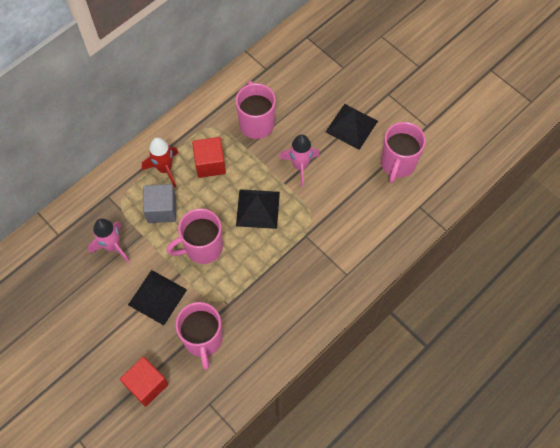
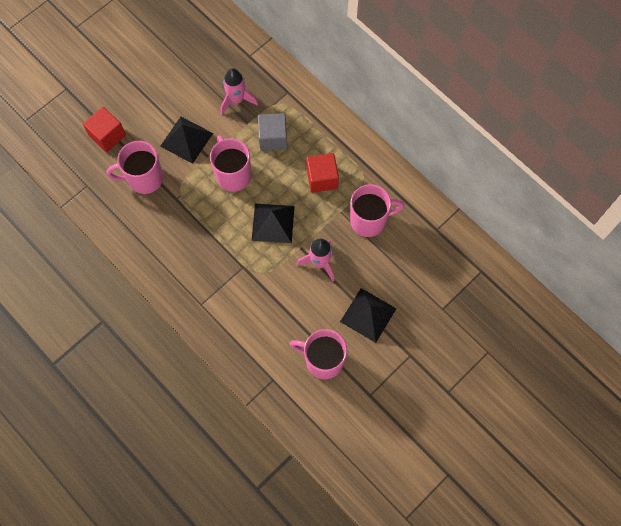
camera: 90 degrees right, 5 degrees up
red rocket [142,137,179,188] -> none

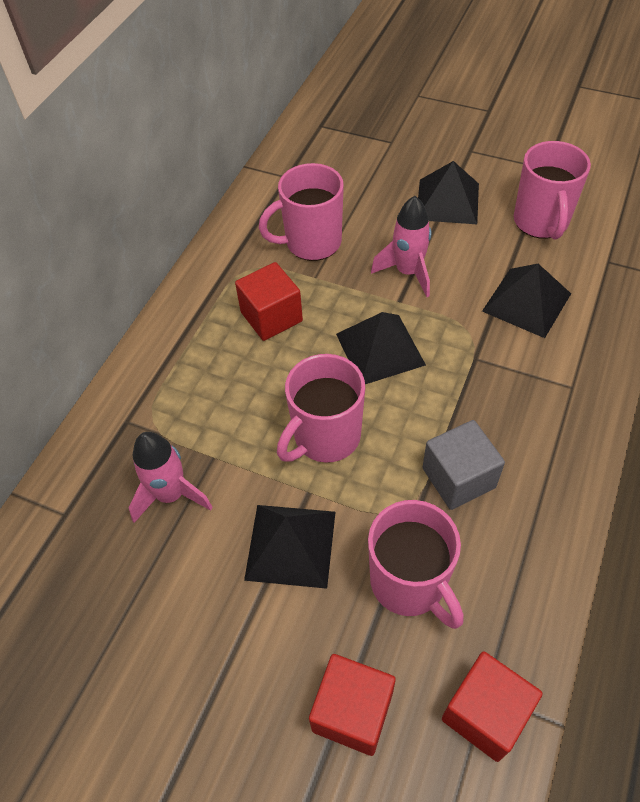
camera: 110 degrees left, 15 degrees down
grey cube [258,113,287,151] -> grey cube moved to [422,420,505,510]
pink mug [350,184,404,237] -> pink mug turned 75 degrees counterclockwise [259,163,344,261]
none -> red cube [442,651,543,762]
none -> black pyramid [482,264,571,338]

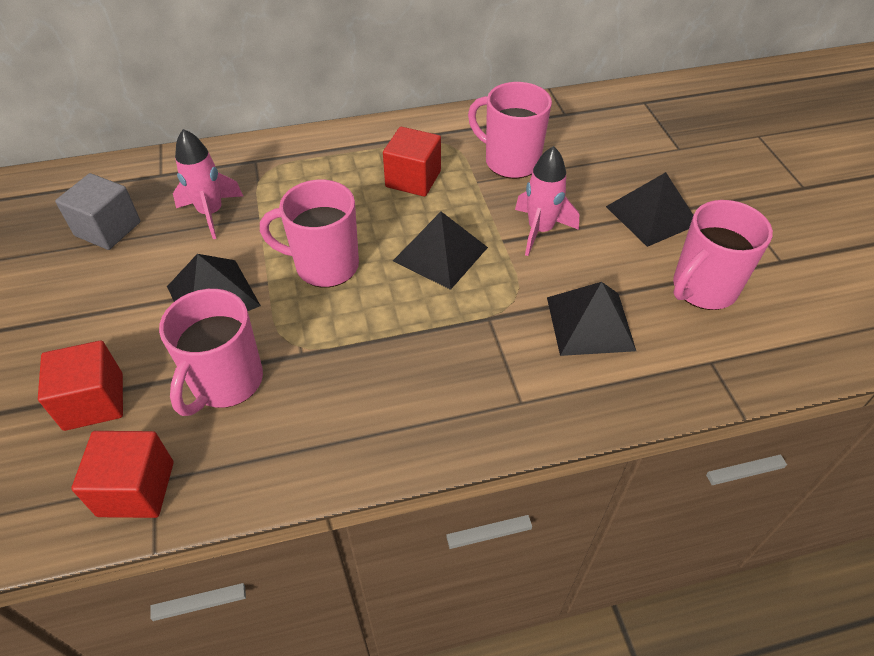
camera: 50 degrees right, 5 degrees down
grey cube [422,420,505,510] -> grey cube moved to [55,173,141,250]

